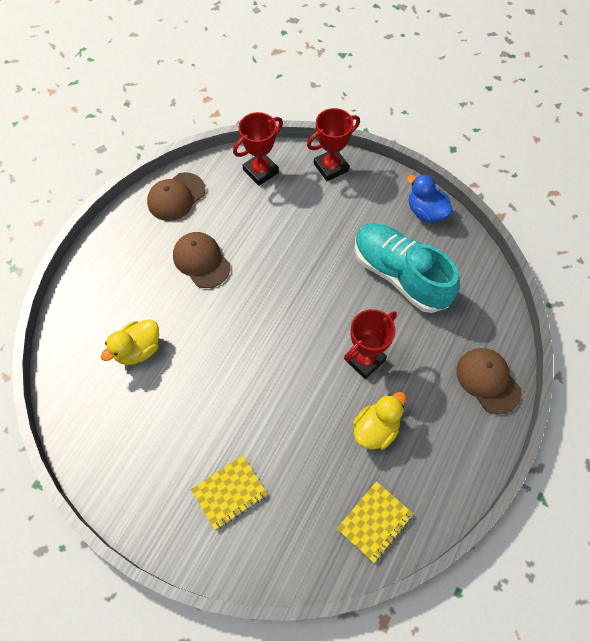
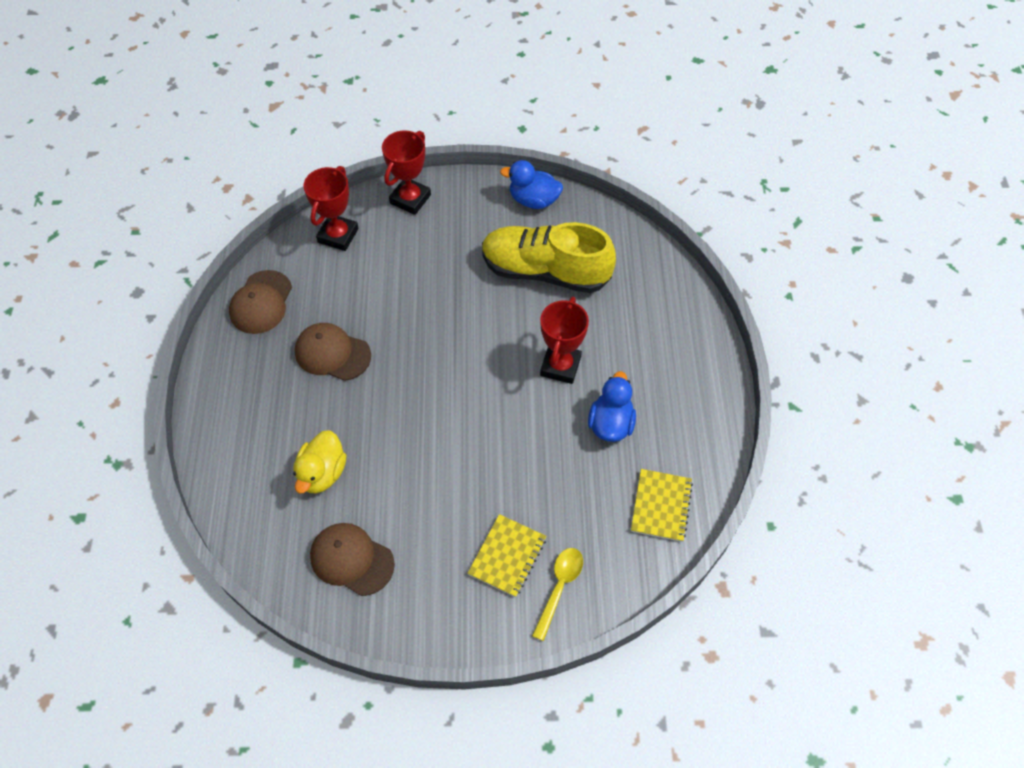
camera: 30 degrees left, 5 degrees down
yellow duck [353,392,406,450] -> blue duck [588,371,636,442]
turquoise shoe [354,223,459,313] -> yellow shoe [482,222,616,293]
brown cap [456,348,522,415] -> brown cap moved to [310,523,395,596]
none -> yellow spoon [532,548,583,641]

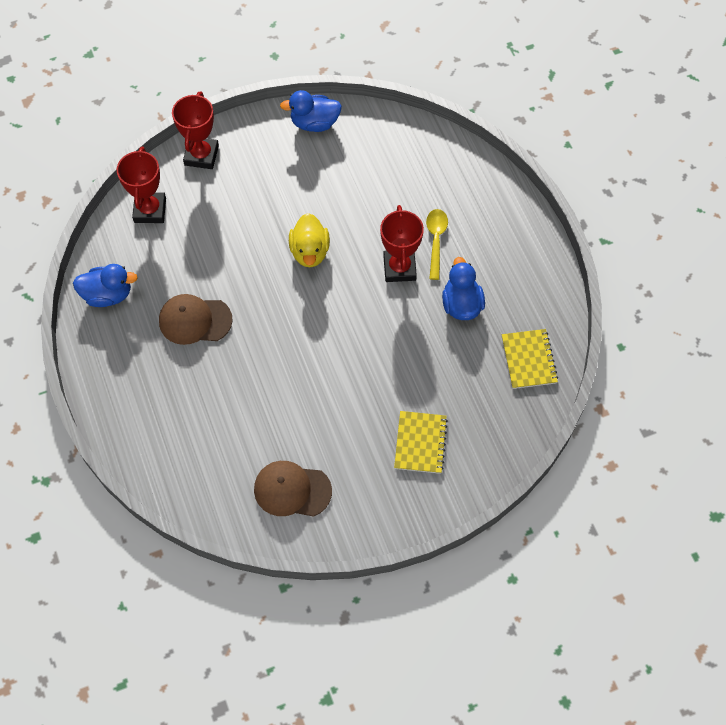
camera: 20 degrees left, 5 degrees up
brown cap [229,270,292,334] -> blue duck [73,264,138,307]
yellow duck [293,430,347,493] -> yellow duck moved to [289,213,330,267]
yellow shoe [482,222,616,293] -> none
yellow spoon [532,548,583,641] -> yellow spoon moved to [426,209,448,280]

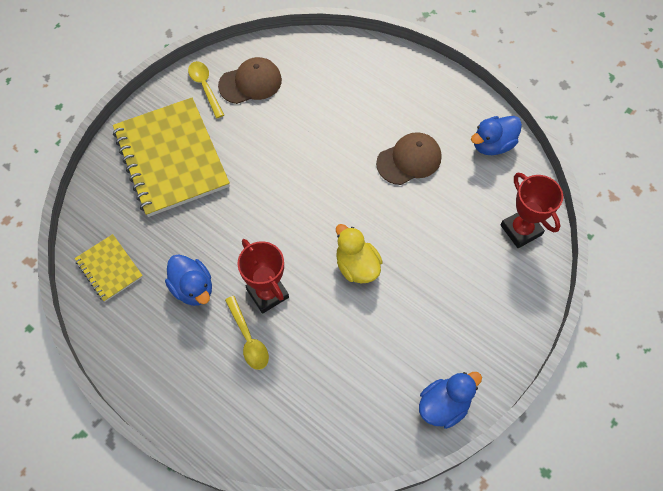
camera: 150 degrees right, 0 degrees up
red trophy [172,91,219,169] -> none
yellow notebook [394,411,448,474] -> yellow notebook [113,98,230,217], size x2.07
none -> yellow spoon [188,61,224,118]

